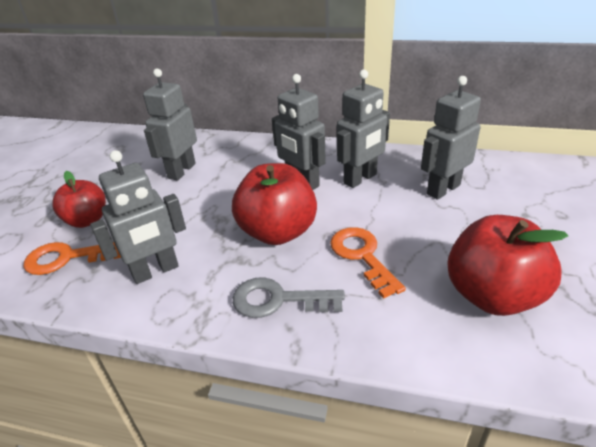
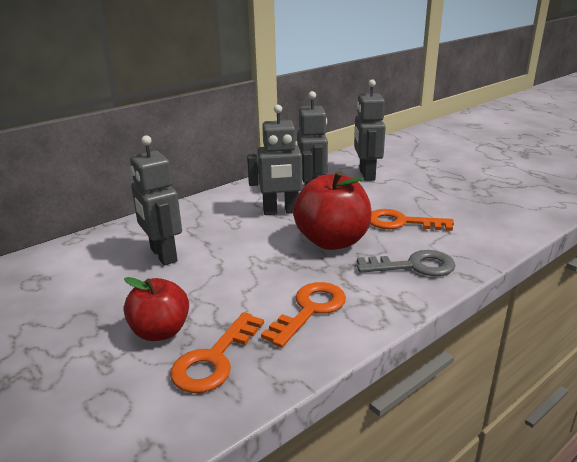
camera: 55 degrees left, 10 degrees down
grey robot [90,150,186,284] -> orange key [261,282,346,348]
grey key [233,277,345,318] -> grey key turned 135 degrees counterclockwise [357,250,455,276]
red apple [447,215,568,316] -> none

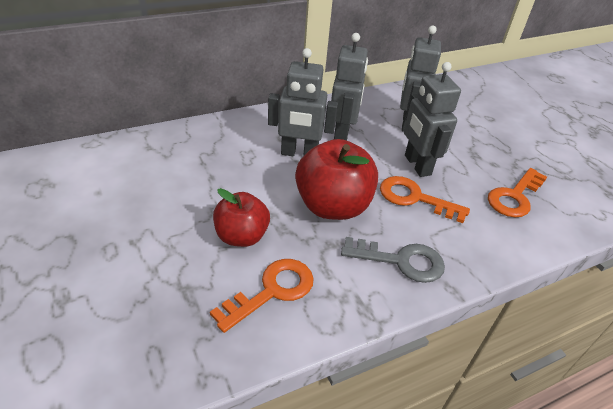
camera: 10 degrees right, 15 degrees up
red apple [124,277,189,341] -> red apple moved to [213,188,270,247]
grey robot [130,135,182,265] -> grey robot moved to [404,62,461,177]
orange key [170,312,264,393] -> orange key moved to [488,168,547,217]

